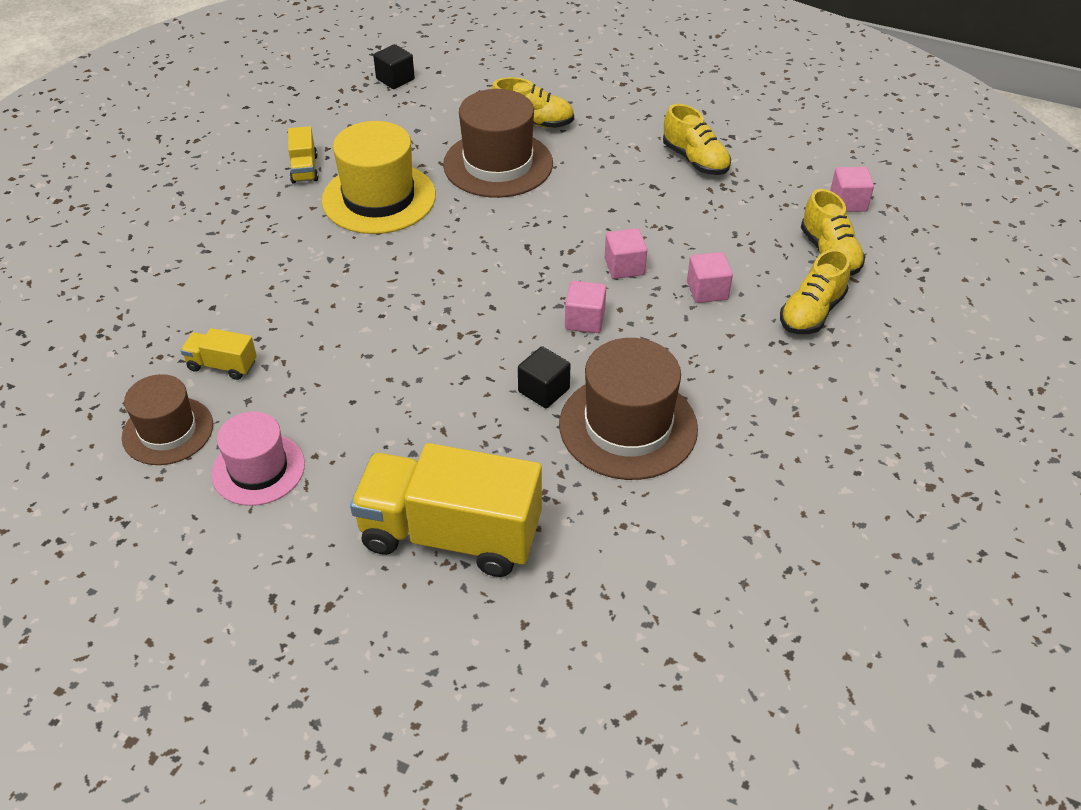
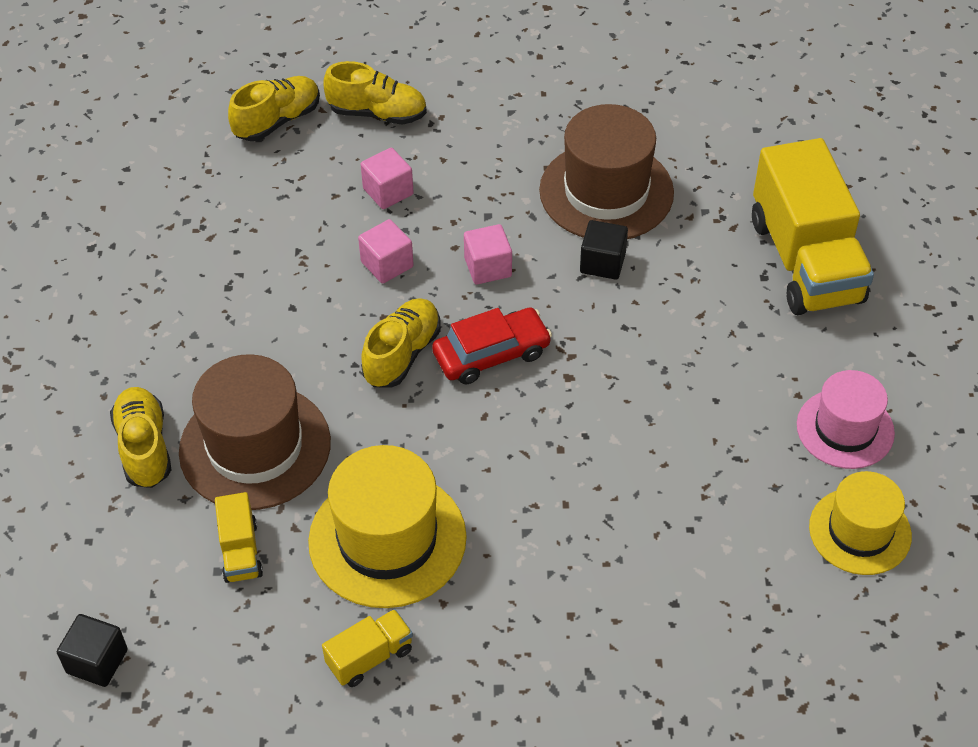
camera: 115 degrees left, 5 degrees up
brown hat [122,374,213,465] -> yellow hat [809,471,912,575]
yellow truck [181,328,257,380] -> yellow truck moved to [215,492,263,583]
yellow shoe [663,104,731,175] -> yellow shoe moved to [361,298,441,388]
pink cube [830,167,874,212] -> none
none -> red car [432,307,552,384]

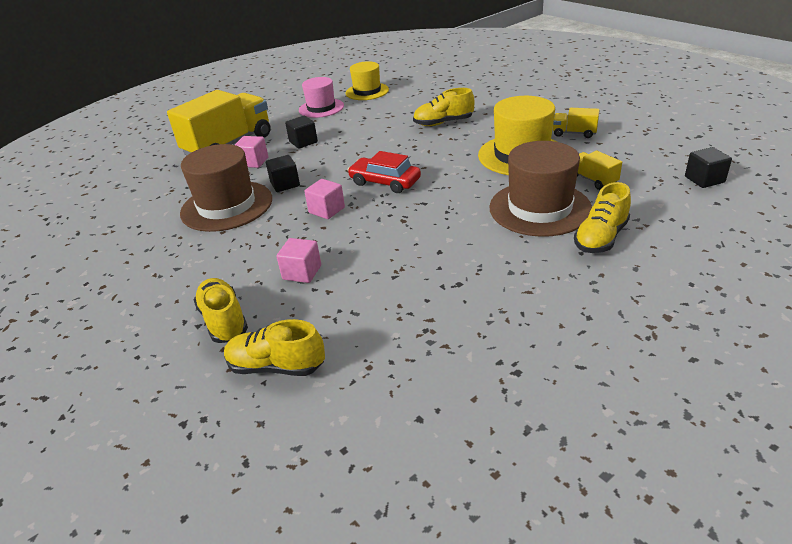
camera: 125 degrees left, 15 degrees down
yellow truck [215,492,263,583] -> yellow truck turned 75 degrees counterclockwise [577,151,622,190]
pink cube [358,219,414,284] -> pink cube moved to [235,136,268,168]
yellow shoe [361,298,441,388] -> yellow shoe moved to [413,88,474,126]
none -> black cube [285,116,318,149]

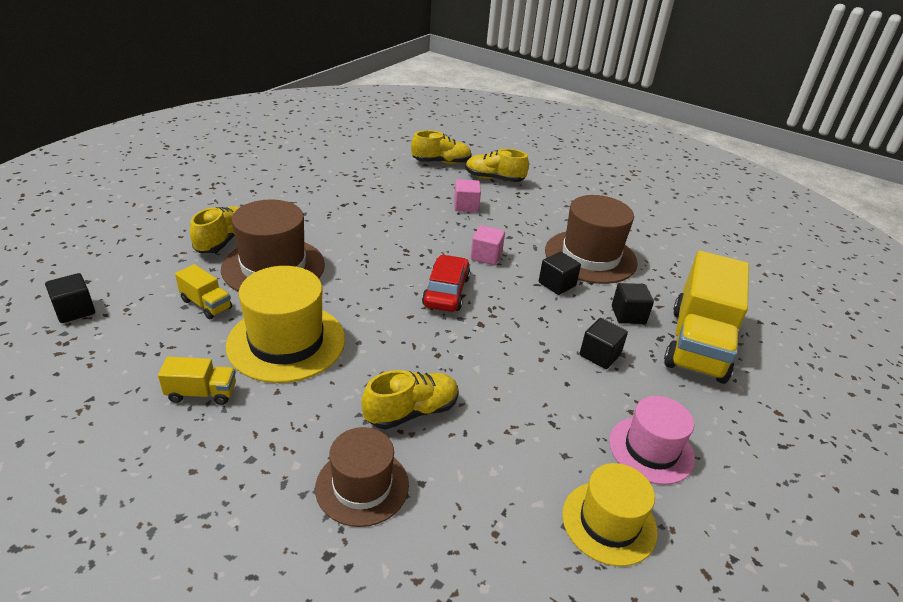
camera: 155 degrees right, 0 degrees up
yellow shoe [194,278,248,343] -> yellow shoe turned 150 degrees clockwise [466,149,529,182]
pink cube [235,136,268,168] -> black cube [612,283,654,324]
red car [348,151,421,193] -> red car turned 90 degrees counterclockwise [422,255,470,312]
none -> brown hat [315,427,409,527]

